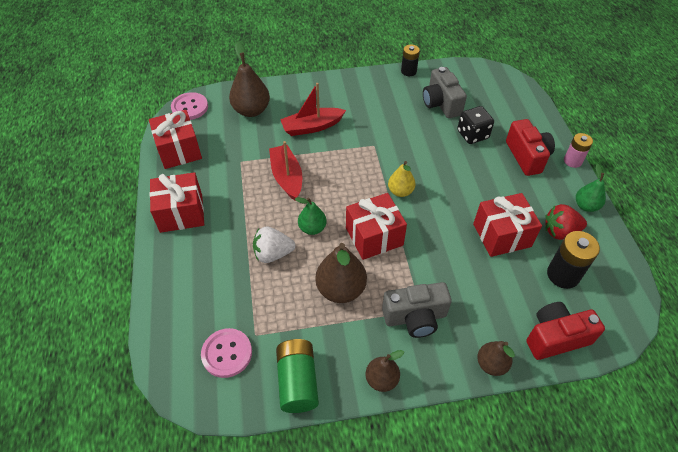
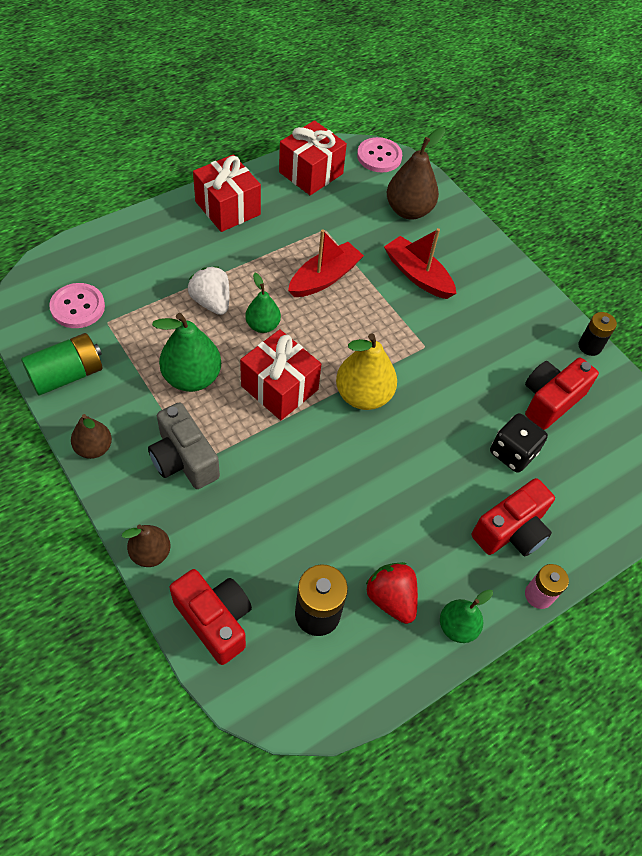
camera: 60 degrees right, 5 degrees up
brown pear [315,243,367,303] -> green pear [152,313,221,392]
yellow pear [388,161,415,197] -> yellow pear [336,333,397,410], size x1.63
grey camera [423,67,467,118] -> red camera [525,358,599,430]
red gift [473,193,542,257] -> none

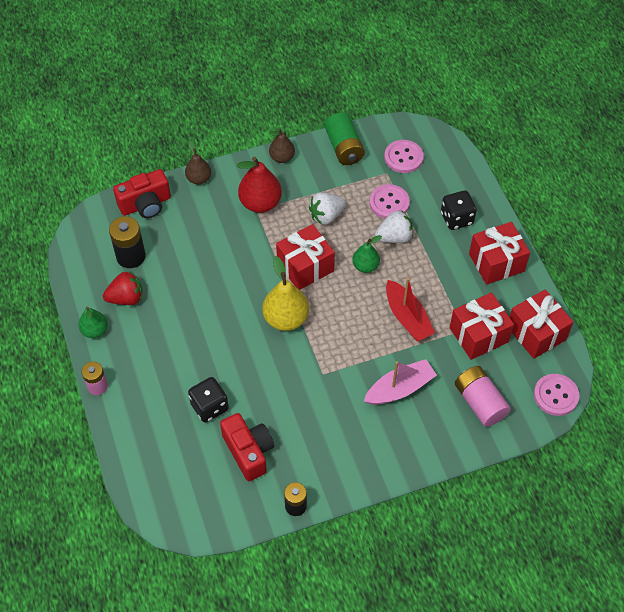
camera: 110 degrees right, 0 degrees up
grey camera [148,402,220,489] -> red pear [237,157,282,213]
green pear [152,313,221,392] -> white strawberry [309,192,346,225]
red boat [384,228,456,299] -> pink boat [364,359,437,405]
brown pear [387,127,445,219] -> pink battery [455,366,511,427]
red camera [472,478,555,556] -> none
none -> pink button [369,184,410,219]
none -> black dice [441,190,477,230]
none -> red gift [450,292,514,360]

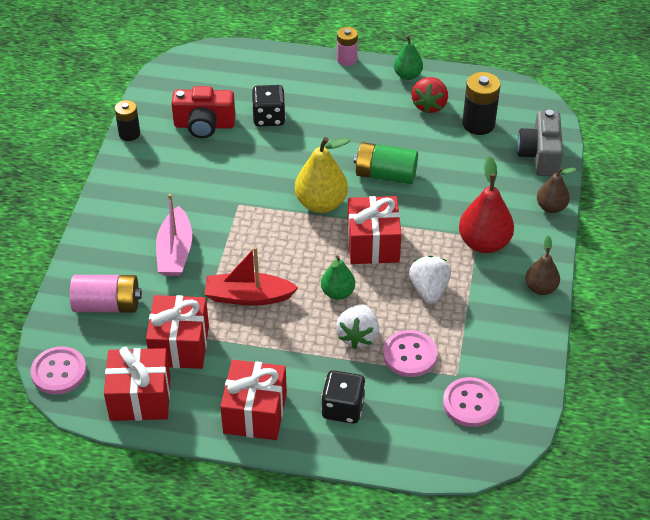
camera: 120 degrees right, 10 degrees down
red camera [113,169,171,218] -> grey camera [517,110,563,176]
green battery [325,113,365,165] -> green battery moved to [354,142,418,184]

